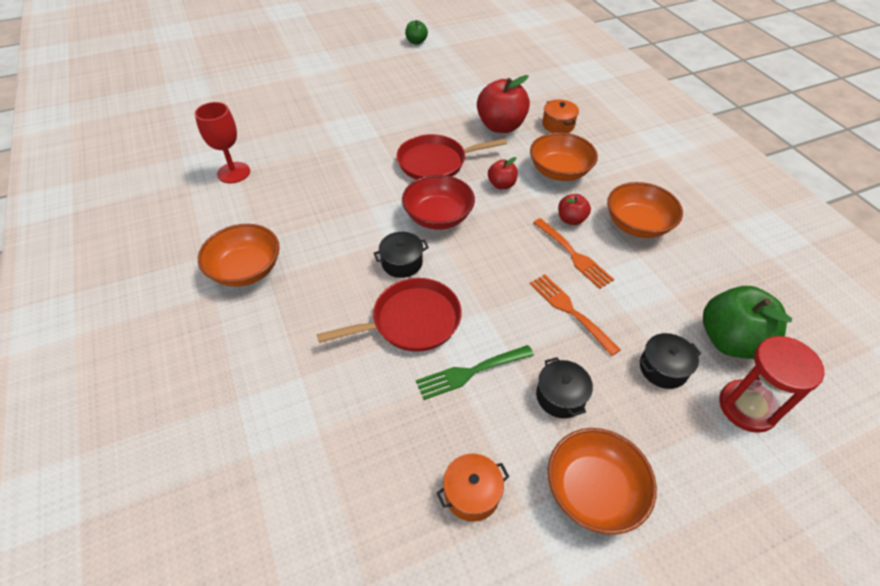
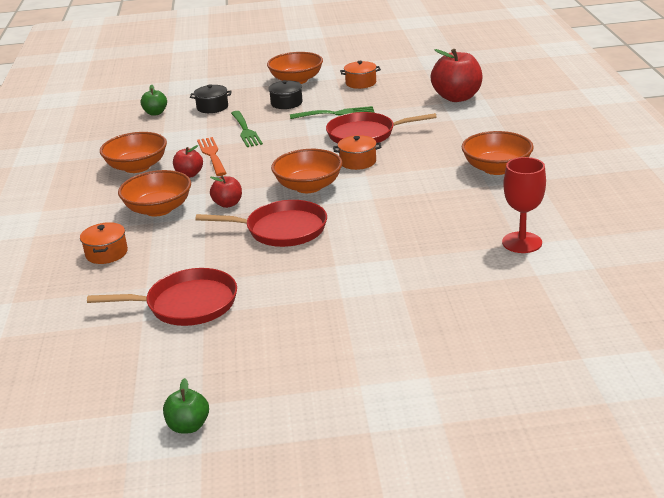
camera: 160 degrees left, 20 degrees down
black pot [374,232,429,278] -> orange pot [333,135,381,170]
red bowl [402,175,475,230] -> orange bowl [271,149,343,193]
red apple [477,75,530,133] -> red apple moved to [430,49,483,102]
orange fork [530,274,621,356] -> green fork [231,111,263,147]
green apple [703,286,792,359] -> green apple [141,85,167,116], size x0.52
red hourglass [719,336,824,433] -> none
none -> red pan [87,268,237,326]

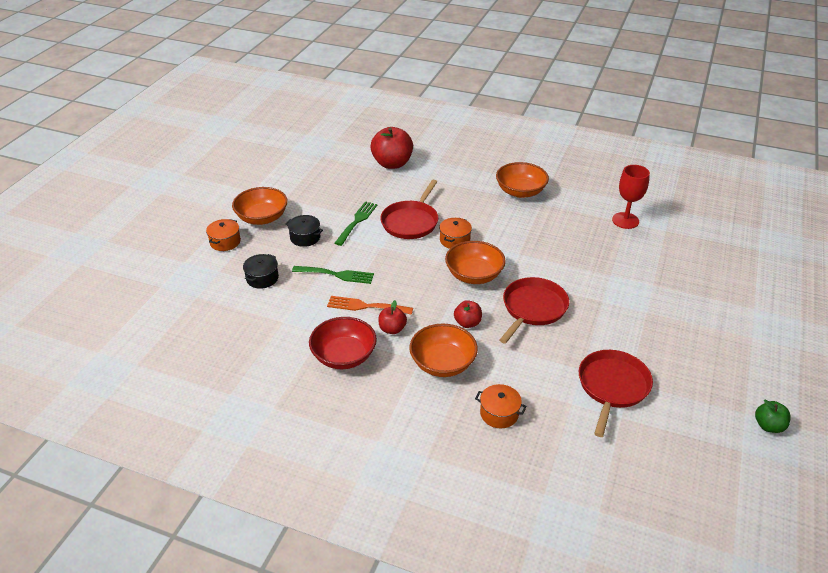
camera: 65 degrees left, 10 degrees up
orange bowl [100,132,167,173] -> red bowl [309,317,377,369]
green apple [141,85,167,116] -> none
orange pot [340,61,381,89] -> orange pot moved to [206,219,241,251]

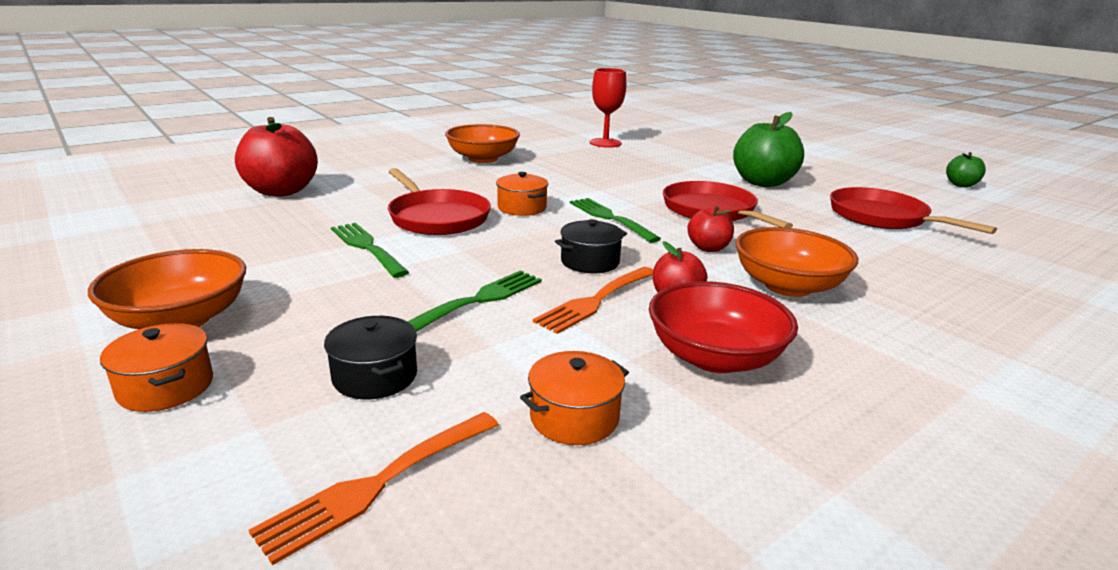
camera: 60 degrees left, 15 degrees down
black pot [285,215,323,247] -> black pot moved to [555,219,627,273]
orange bowl [445,241,506,284] -> green fork [570,198,661,243]
orange pot [475,384,527,428] -> orange pot moved to [520,351,629,445]
none -> orange fork [249,412,499,565]
none -> green apple [733,112,804,187]

